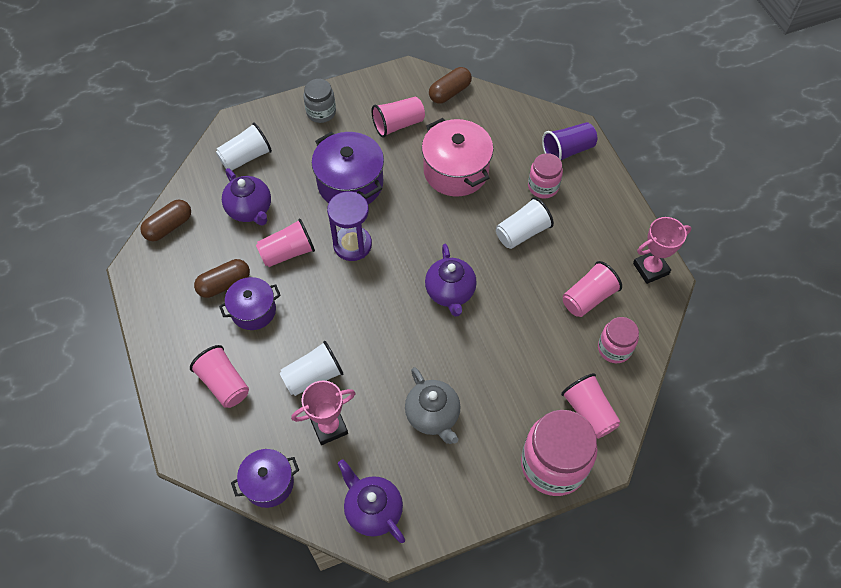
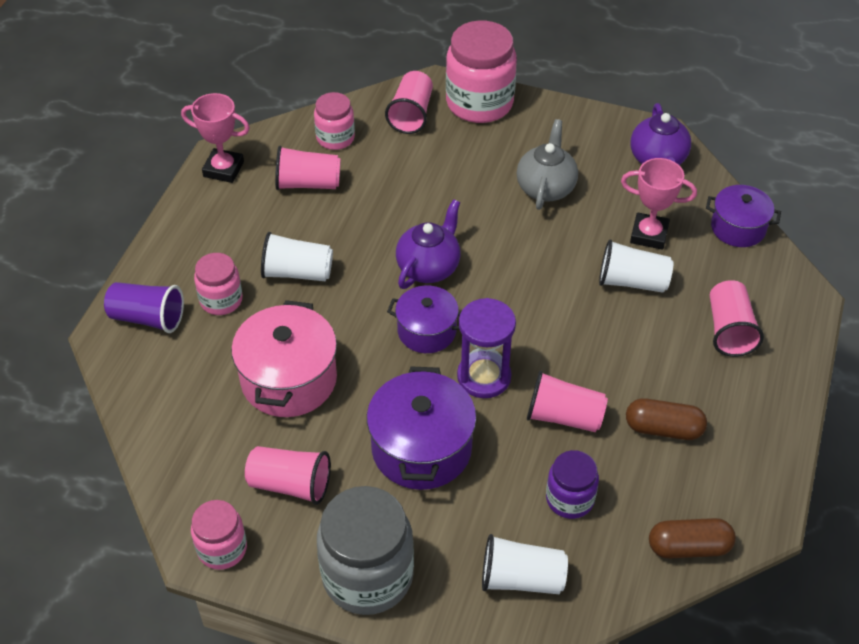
camera: 140 degrees left, 10 degrees down
purple pot [219,277,281,330] -> purple pot moved to [387,285,460,353]
purple teapot [222,168,271,225] -> purple jar [546,450,599,519]
grey jar [304,79,336,123] -> grey jar [317,486,414,615], size x1.79
brown capsule [429,67,472,104] -> none
none -> pink jar [191,500,247,570]

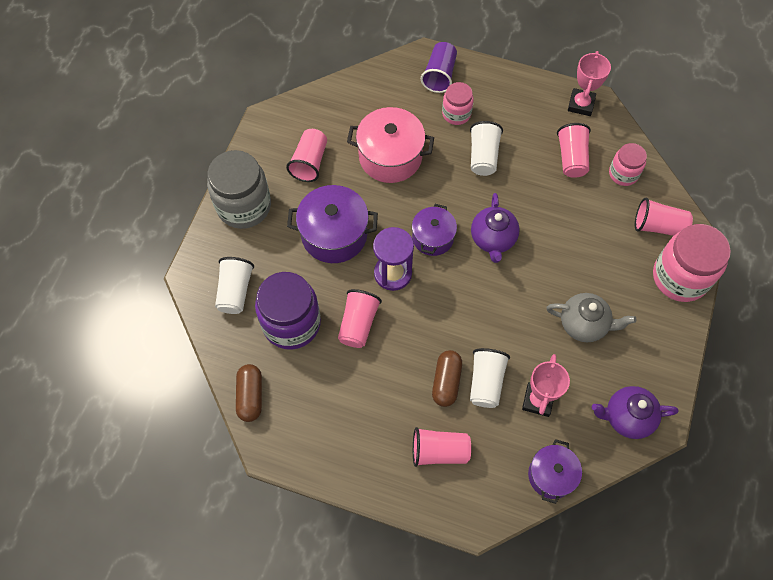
camera: 90 degrees right, 15 degrees up
pink jar [191,500,247,570] -> none
purple teapot [396,199,461,289] -> purple teapot turned 60 degrees clockwise [471,193,520,263]
purple jar [546,450,599,519] -> purple jar [255,272,321,350], size x1.79
brown capsule [626,398,707,440] -> brown capsule moved to [432,350,462,407]

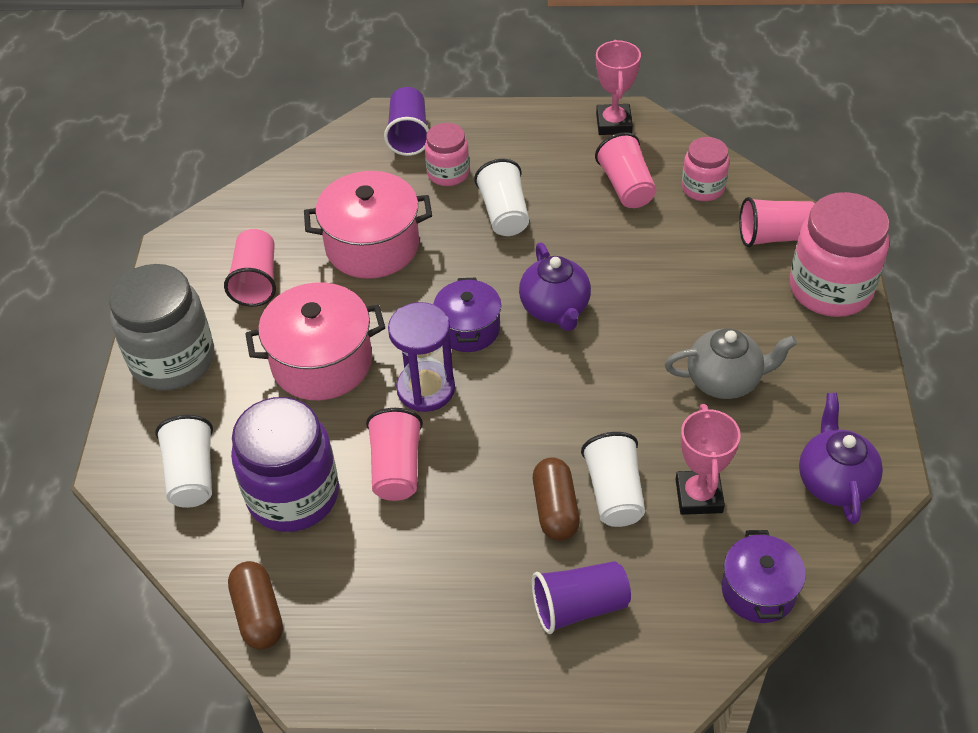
camera: 15 degrees left, 15 degrees down
purple pot [287,185,378,263] -> pink pot [245,282,385,400]
pink cup [413,427,471,467] -> purple cup [532,561,631,634]
purple teapot [592,386,679,439] -> purple teapot turned 105 degrees clockwise [799,393,883,524]

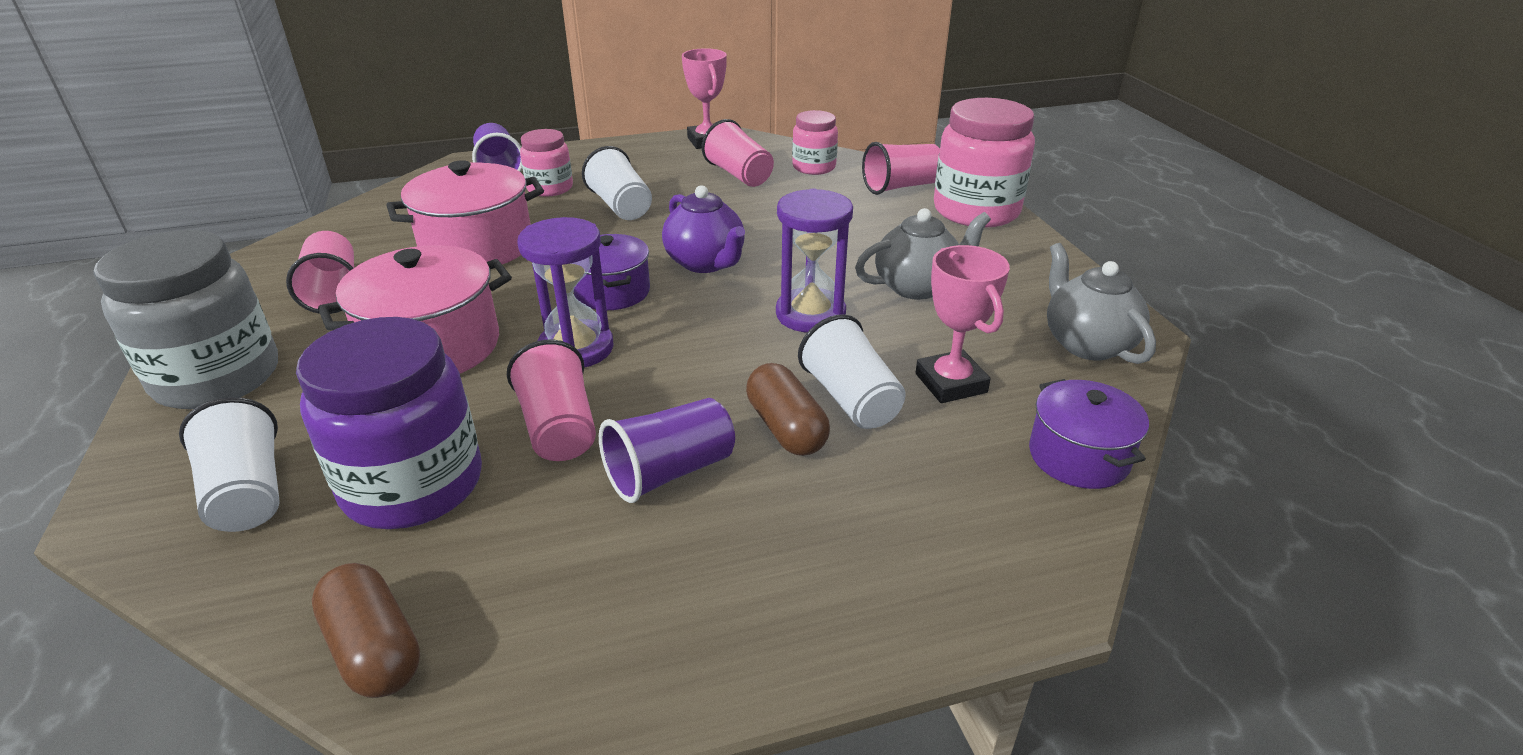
camera: 20 degrees left, 15 degrees down
purple cup [532,561,631,634] -> purple cup moved to [599,398,735,503]
purple teapot [799,393,883,524] -> grey teapot [1047,243,1156,364]
none -> purple hourglass [776,188,853,333]

